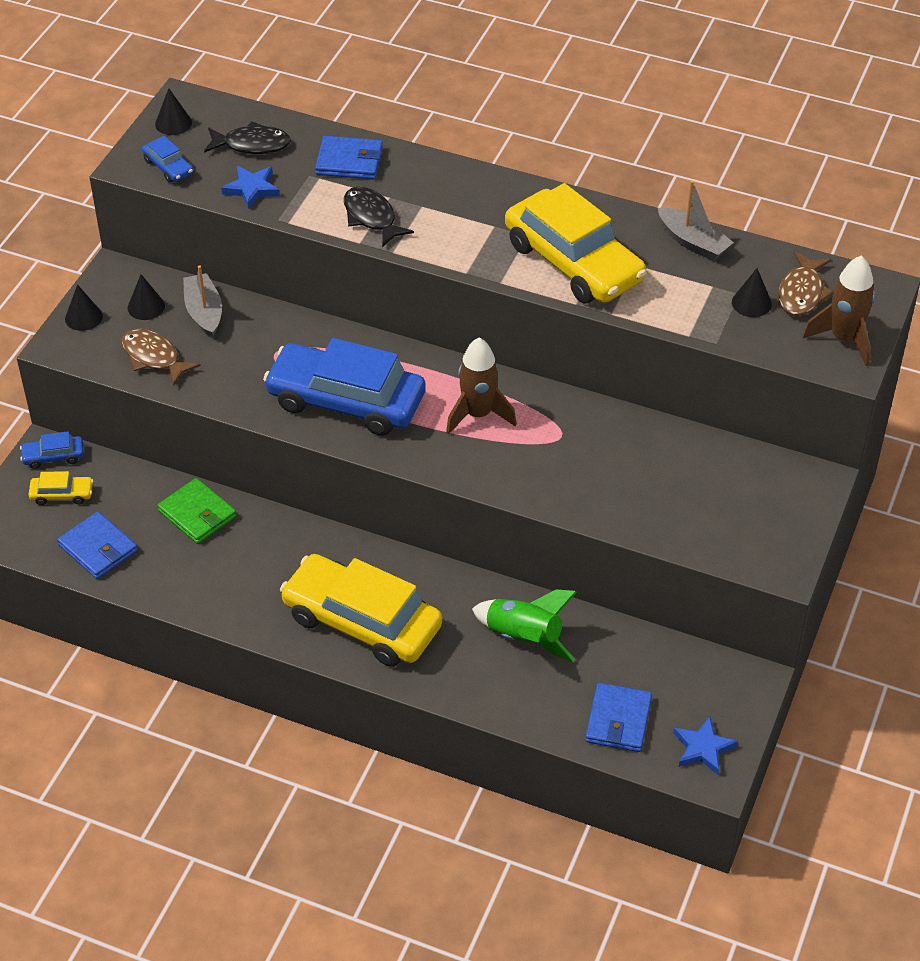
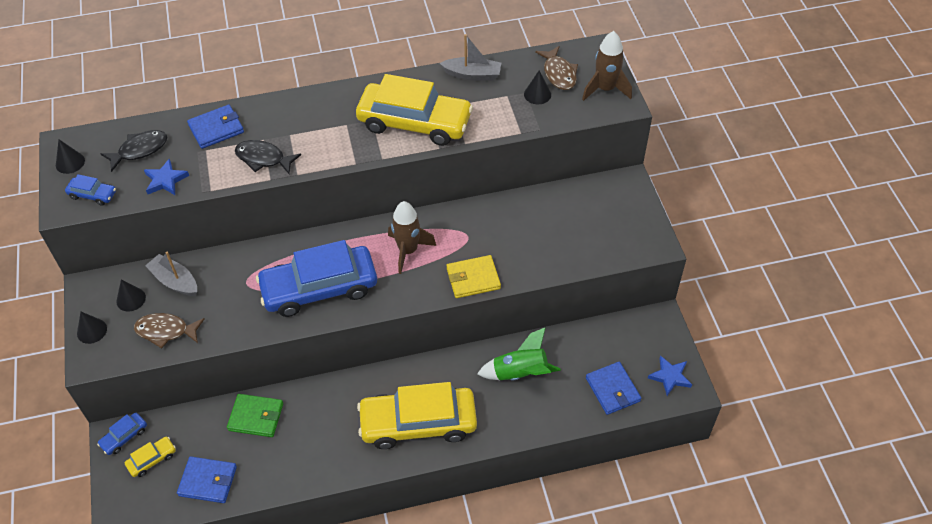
camera: 35 degrees left, 5 degrees up
none -> yellow wallet [447,255,501,298]

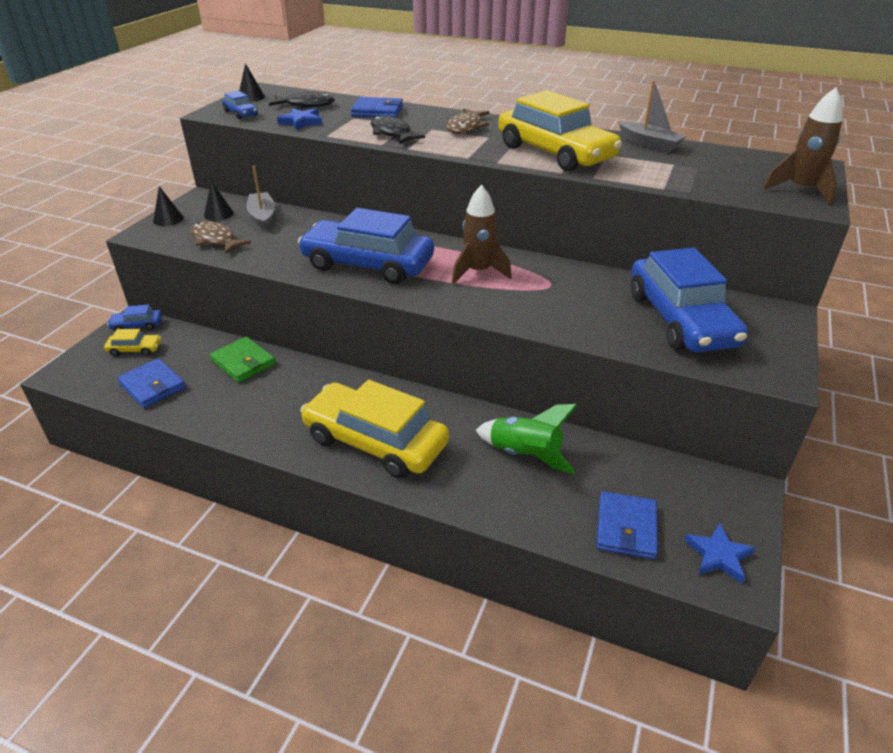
camera: 35 degrees right, 15 degrees down
yellow wallet [447,255,501,298] -> none
black cone [524,71,551,104] -> none
brown fish [535,46,578,90] -> brown fish moved to [447,109,490,134]
none -> blue car [631,248,748,353]

